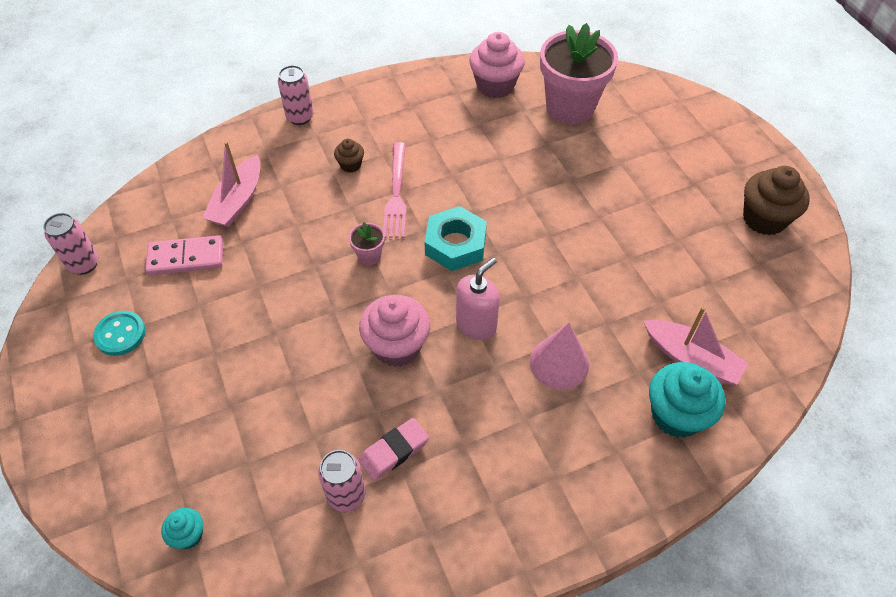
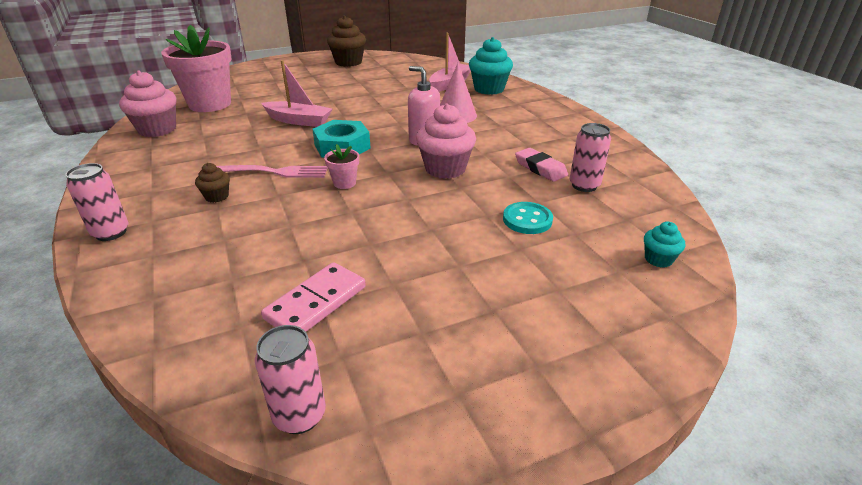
camera: 90 degrees left, 20 degrees down
turquoise button [93,311,146,356] -> turquoise button moved to [503,202,553,234]
pink domino [145,235,223,275] -> pink domino turned 45 degrees clockwise [261,262,366,332]
pink boat [202,141,261,227] -> pink boat moved to [261,60,332,127]

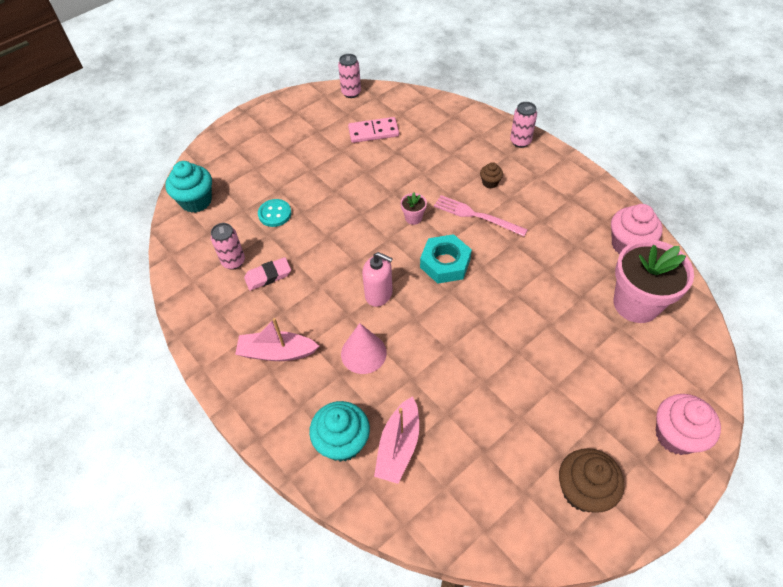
camera: 165 degrees right, 20 degrees up
pink fork [216,165,328,178] -> pink fork turned 45 degrees clockwise [434,195,527,236]
pink boat [261,60,332,127] -> pink boat moved to [235,318,319,361]
pink domino [261,262,366,332] -> pink domino turned 60 degrees clockwise [348,117,399,143]
pink cupcake [416,103,476,179] -> pink cupcake moved to [655,394,721,455]
pink eraser [515,148,568,182] -> pink eraser turned 60 degrees counterclockwise [244,257,291,291]
turquoise cupcake [644,222,685,268] -> turquoise cupcake [165,161,212,213], size x1.96

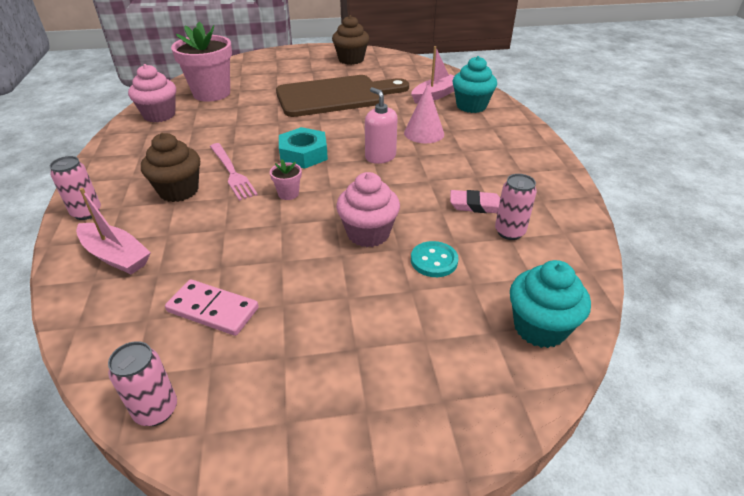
camera: 150 degrees left, 15 degrees down
pink boat [235,318,319,361] -> pink boat moved to [76,188,151,275]
brown cupcake [480,162,503,188] -> brown cupcake [141,133,200,202], size x1.96
pink cupcake [655,394,721,455] -> pink cupcake moved to [336,172,400,247]
none -> brown cutting board [276,75,409,117]

